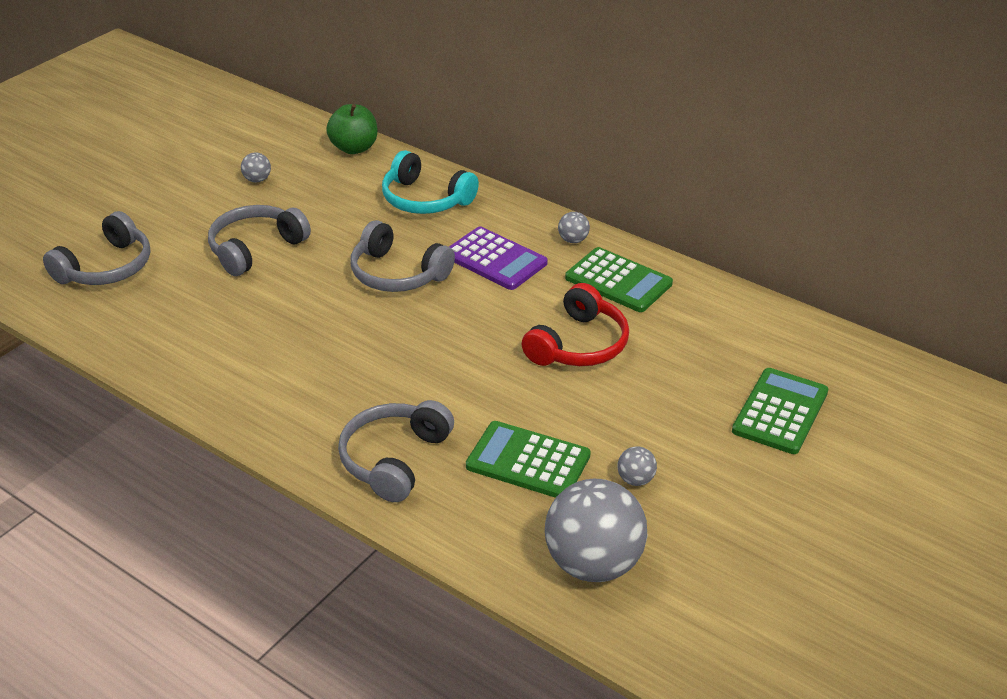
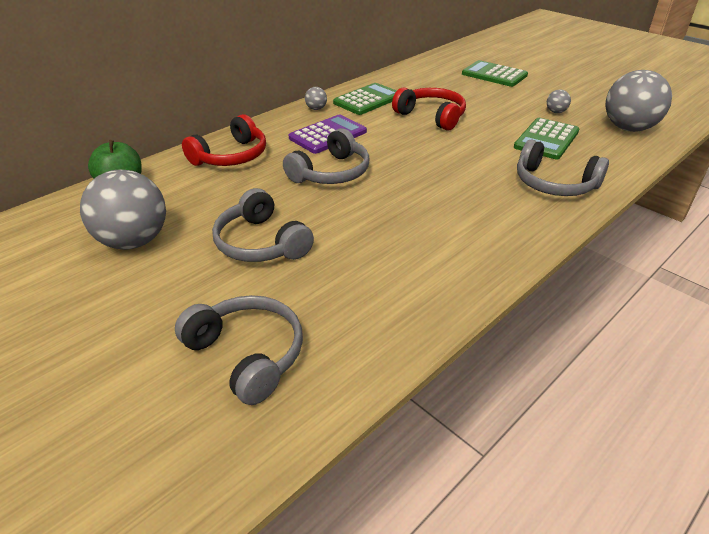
camera: 80 degrees left, 0 degrees up
grey ball [241,152,271,182] -> grey ball [80,170,166,250], size x2.40
turquoise headphones [382,150,479,214] -> red headphones [182,114,266,166]

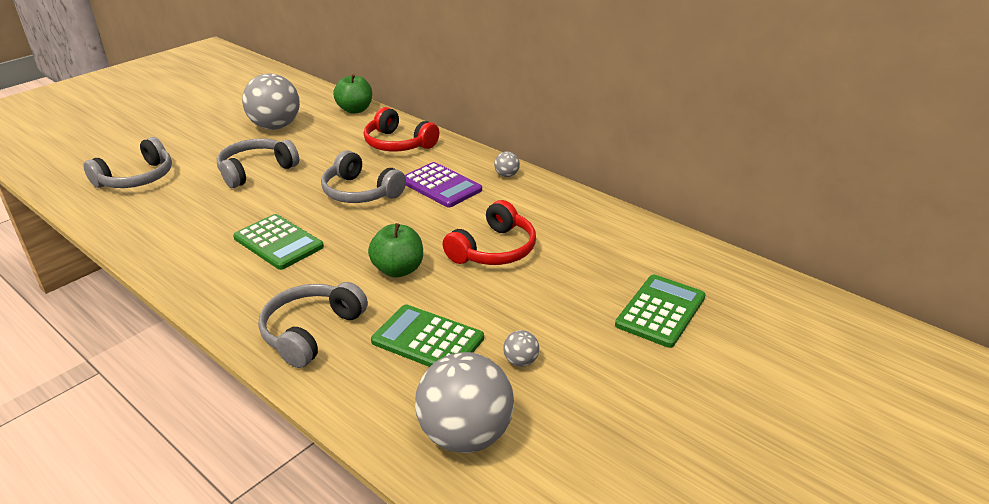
camera: 85 degrees right, 5 degrees down
green calculator [333,83,397,115] -> green calculator moved to [233,214,324,270]
none -> green apple [368,223,423,278]

